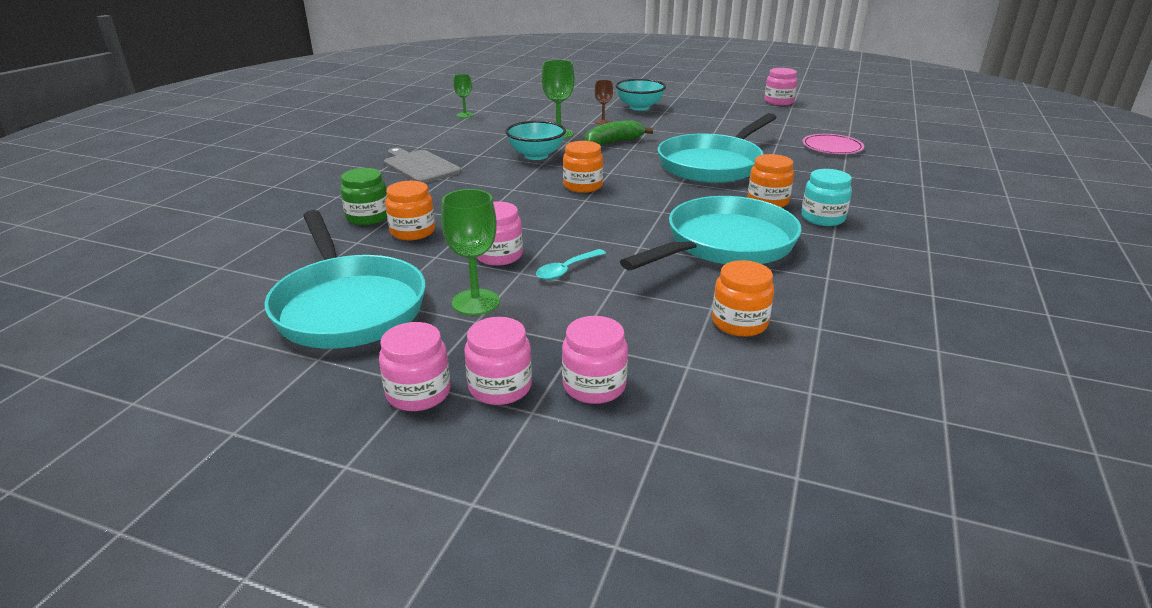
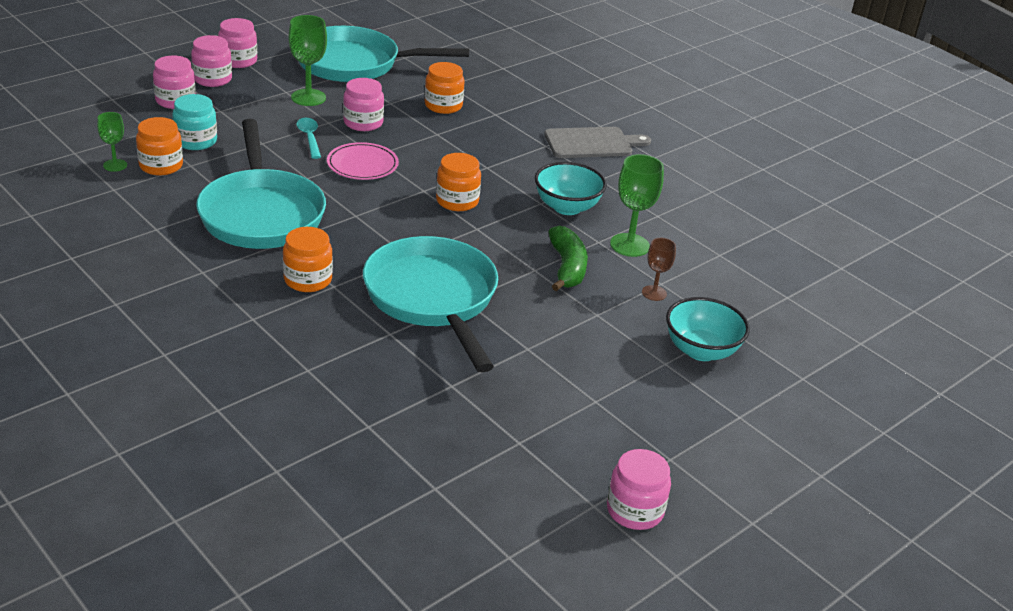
camera: 115 degrees right, 5 degrees up
green jar [340,168,387,225] -> none
green goblet [453,74,473,118] -> green goblet moved to [97,112,127,172]
turquoise jar [801,169,852,226] -> turquoise jar moved to [172,94,217,150]
pink plate [802,134,864,154] -> pink plate moved to [327,142,399,180]

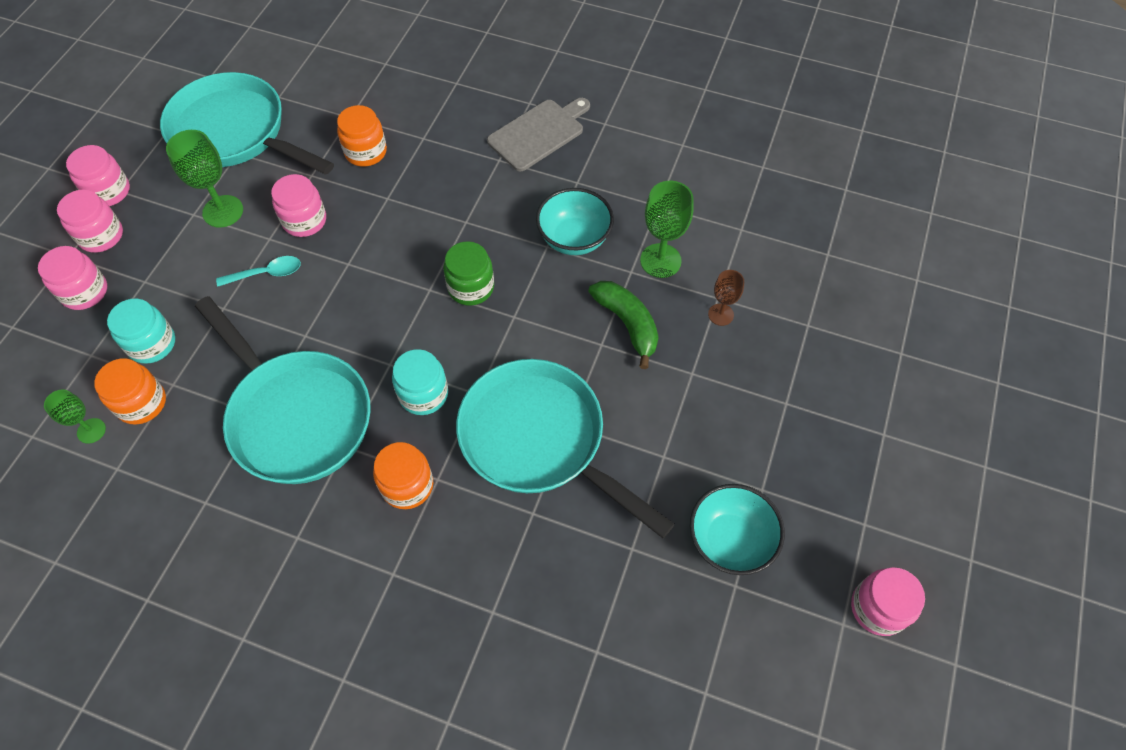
camera: 25 degrees left, 25 degrees up
turquoise spoon [296,118,321,159] -> turquoise spoon turned 120 degrees clockwise [216,256,301,287]
turquoise pan [299,26,469,82] -> turquoise pan turned 60 degrees clockwise [160,72,334,175]
pink plate [327,142,399,180] -> none
orange jar [436,153,481,211] -> green jar [443,241,494,306]
turquoise bowl [666,297,750,361] -> turquoise bowl moved to [690,484,785,575]
none -> turquoise jar [392,349,448,415]

